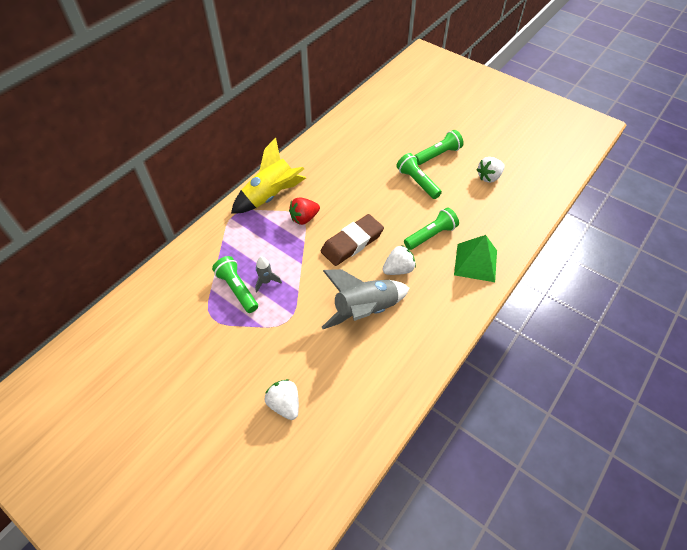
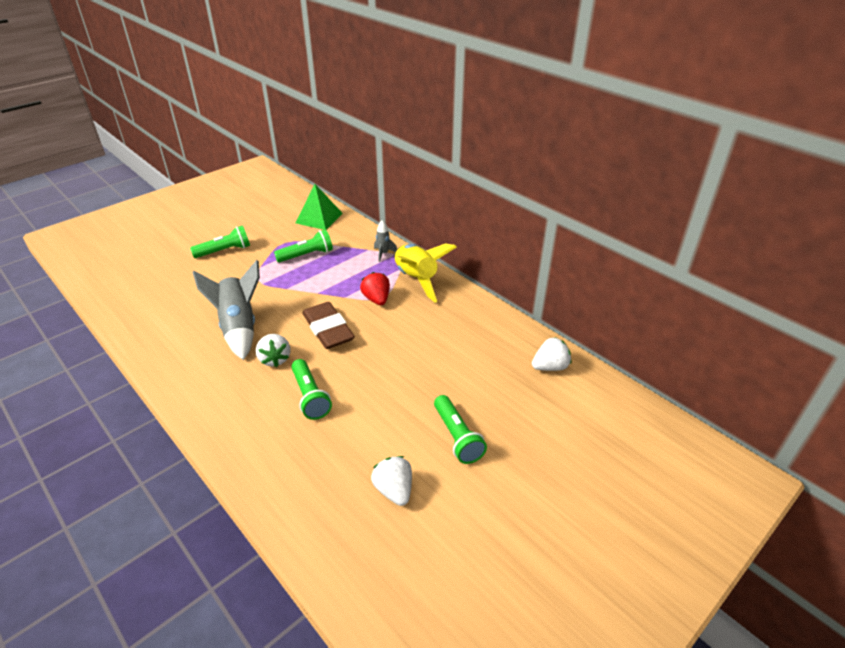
camera: 100 degrees right, 15 degrees down
grey rocket [255,256,282,293] -> grey rocket moved to [374,220,397,262]
white strawberry [265,379,299,420] -> white strawberry moved to [532,337,571,371]
green flashlight [396,153,442,199] -> green flashlight moved to [190,225,250,258]
green pyramid [454,235,497,282] -> green pyramid moved to [295,184,343,230]

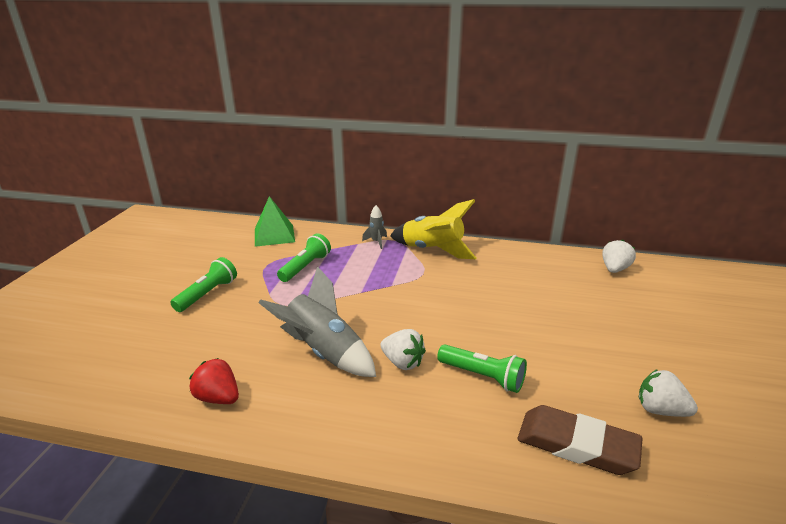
camera: 35 degrees left, 10 degrees down
brown eraser [302,302,355,349] -> brown eraser moved to [518,405,643,475]
red strawberry [360,272,390,305] -> red strawberry moved to [189,358,239,404]
green flashlight [434,395,487,464] -> none

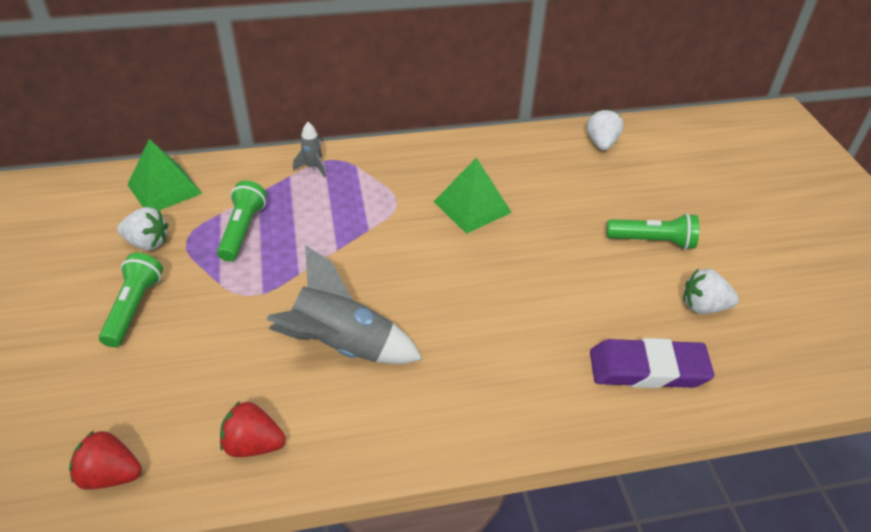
camera: 25 degrees left, 15 degrees up
white strawberry [381,329,426,370] -> white strawberry moved to [117,207,168,250]
yellow rocket [390,199,477,259] -> none
green flashlight [437,345,527,393] -> green flashlight moved to [607,213,699,250]
brown eraser [518,405,643,475] -> purple eraser [590,338,714,388]
none -> red strawberry [69,430,142,490]
none -> green pyramid [434,157,512,234]

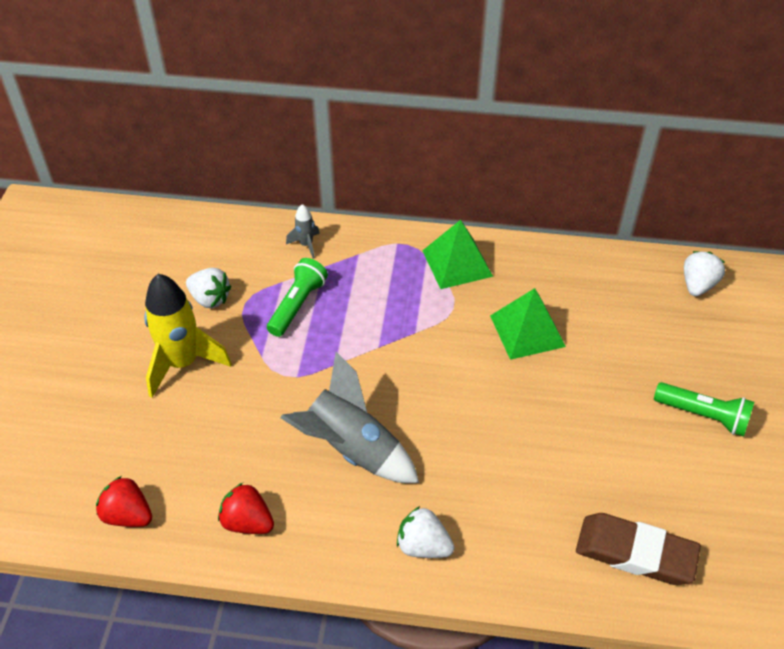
camera: 20 degrees right, 5 degrees up
green flashlight [99,253,163,347] -> yellow rocket [144,274,232,398]
green pyramid [127,139,202,211] -> green pyramid moved to [422,220,493,289]
grey rocket [293,122,326,177] -> grey rocket moved to [286,204,320,259]
purple eraser [590,338,714,388] -> brown eraser [576,513,701,585]
white strawberry [683,269,739,314] -> white strawberry moved to [397,506,454,558]

